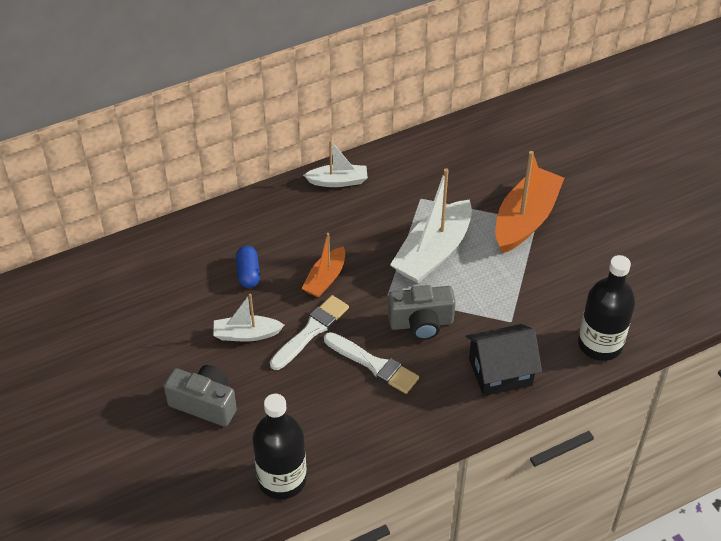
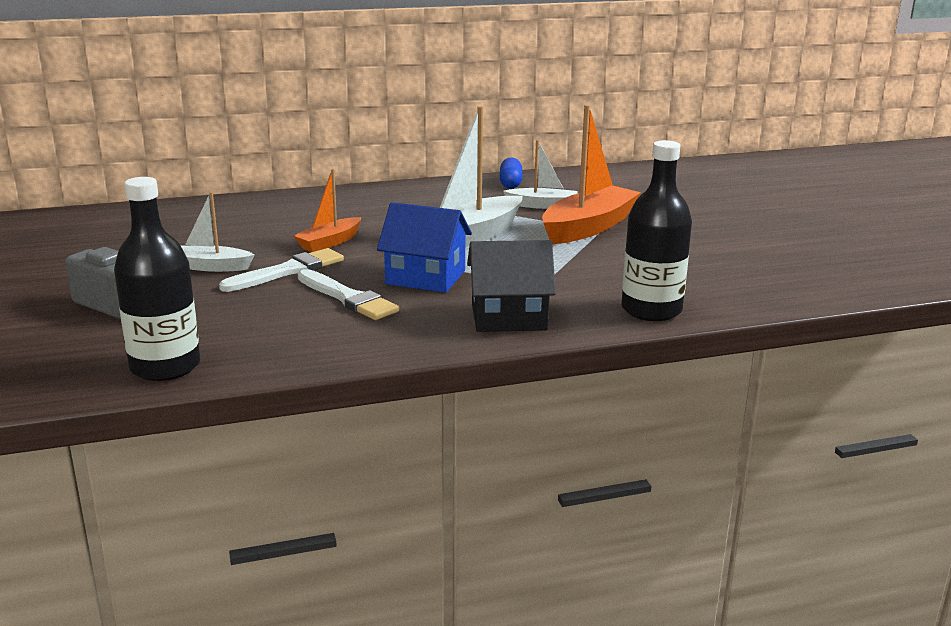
camera: 10 degrees right, 25 degrees down
blue capsule [236,246,260,288] -> blue capsule moved to [500,157,522,189]
white boat [304,140,368,187] -> white boat moved to [503,140,578,209]
grey camera [388,285,456,340] -> blue house [377,202,472,293]

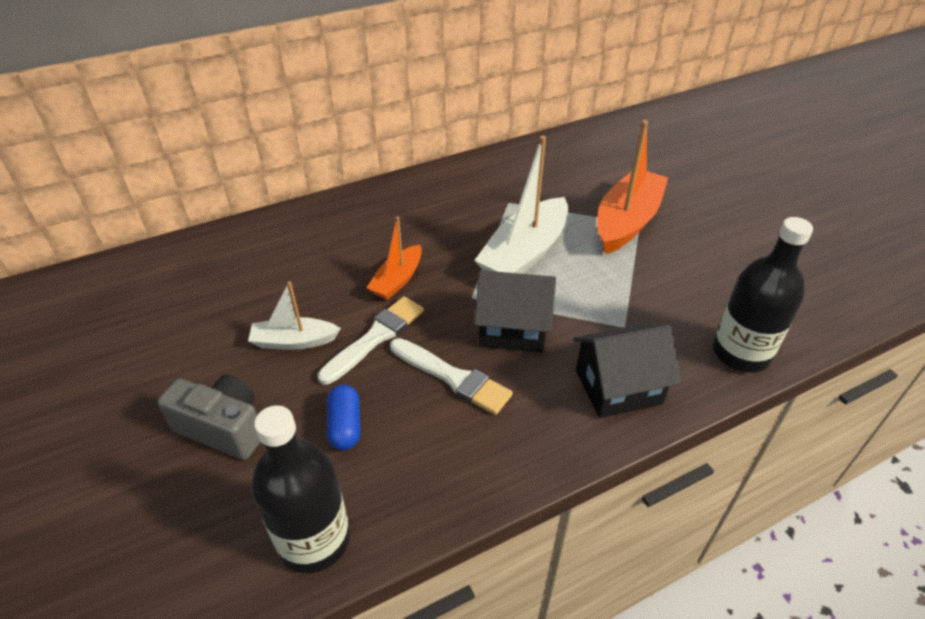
camera: 10 degrees left, 20 degrees up
blue house [377,202,472,293] -> black house [474,270,556,353]
blue capsule [500,157,522,189] -> blue capsule moved to [327,384,360,450]
white boat [503,140,578,209] -> none

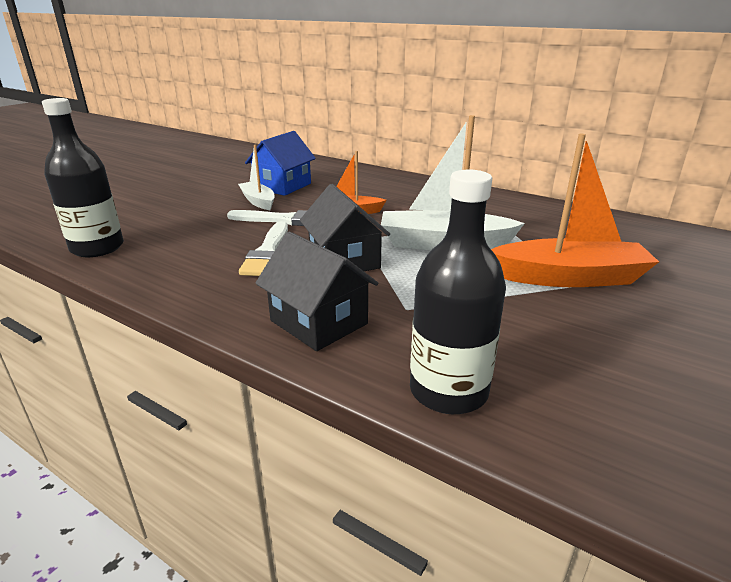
camera: 60 degrees right, 15 degrees down
grey camera [157,375,261,460] -> none
blue capsule [327,384,360,450] -> none
none -> blue house [245,131,316,196]

